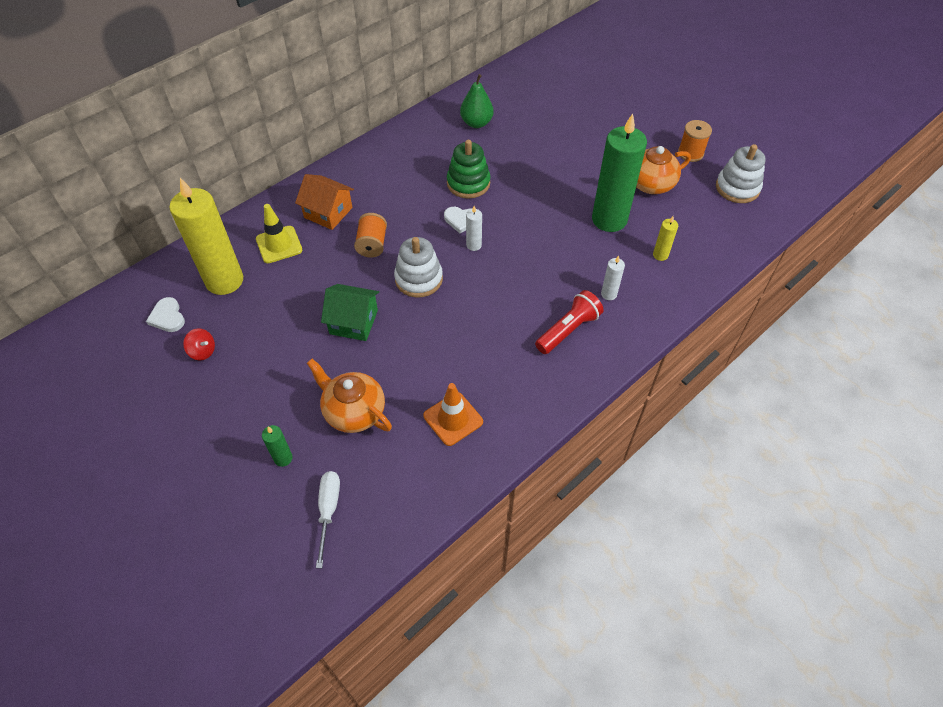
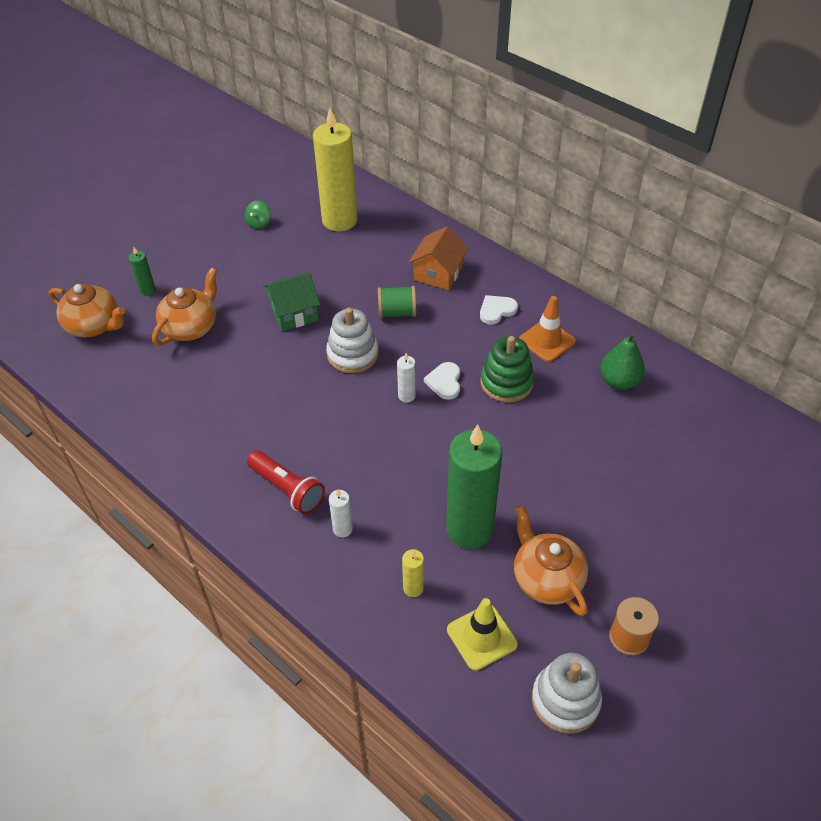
camera: 85 degrees right, 5 degrees down
white heart [146,297,185,332] -> white heart moved to [480,295,518,324]
red spinning top [183,328,215,360] -> green spinning top [245,200,271,229]
yellow traffic cone [256,204,303,263] -> yellow traffic cone moved to [447,598,518,671]
white screwdriver [316,471,340,568] -> orange teapot [48,284,125,337]
green house [321,284,379,341] -> green house turned 60 degrees clockwise [263,273,320,331]
orange spool [354,213,387,258] -> green spool [378,286,416,318]
orange traffic cone [423,383,483,446] -> orange traffic cone moved to [519,296,576,362]

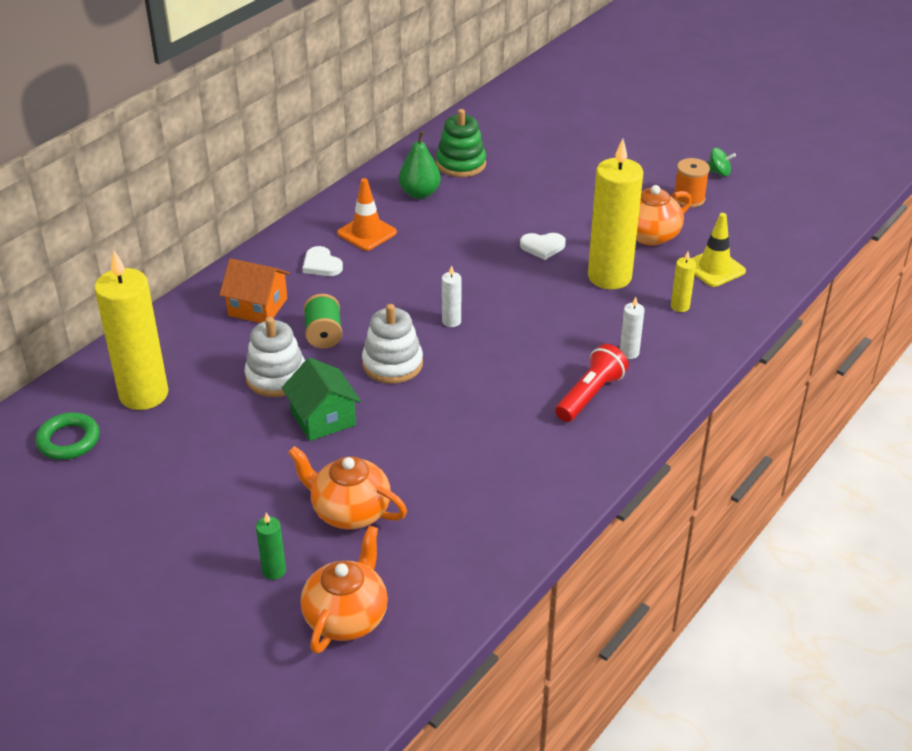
camera: 95 degrees left, 10 degrees down
green spinning top [245,200,271,229] -> green spinning top moved to [708,148,736,176]
white heart [424,362,460,400] -> white heart moved to [520,233,566,260]
green candle [446,424,502,549] -> yellow candle [588,139,644,289]
green stacking toy [480,336,534,403] -> green stacking toy moved to [436,109,486,177]
white stacking toy [532,653,602,734] -> white stacking toy moved to [244,317,305,397]
none -> green ring [35,412,100,460]

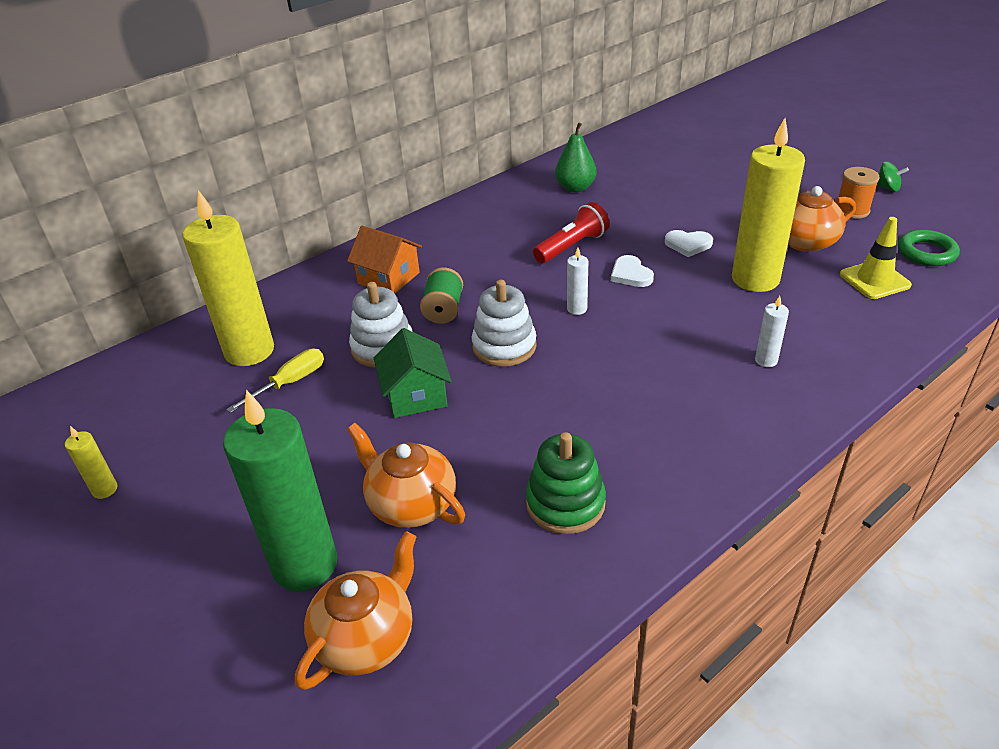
camera: 15 degrees right, 0 degrees up
green ring [35,412,100,460] -> green ring moved to [898,230,960,266]
green candle [256,513,286,580] -> green candle [223,390,337,591], size x2.38
white heart [303,246,343,276] -> white heart moved to [611,255,654,287]
orange traffic cone [337,178,397,251] -> none
green stacking toy [436,109,486,177] -> green stacking toy moved to [526,432,606,534]
red flashlight [555,344,629,422] -> red flashlight moved to [533,202,609,263]
yellow candle [671,251,696,312] -> yellow candle moved to [65,426,117,499]
none -> yellow screwdriver [226,349,324,413]

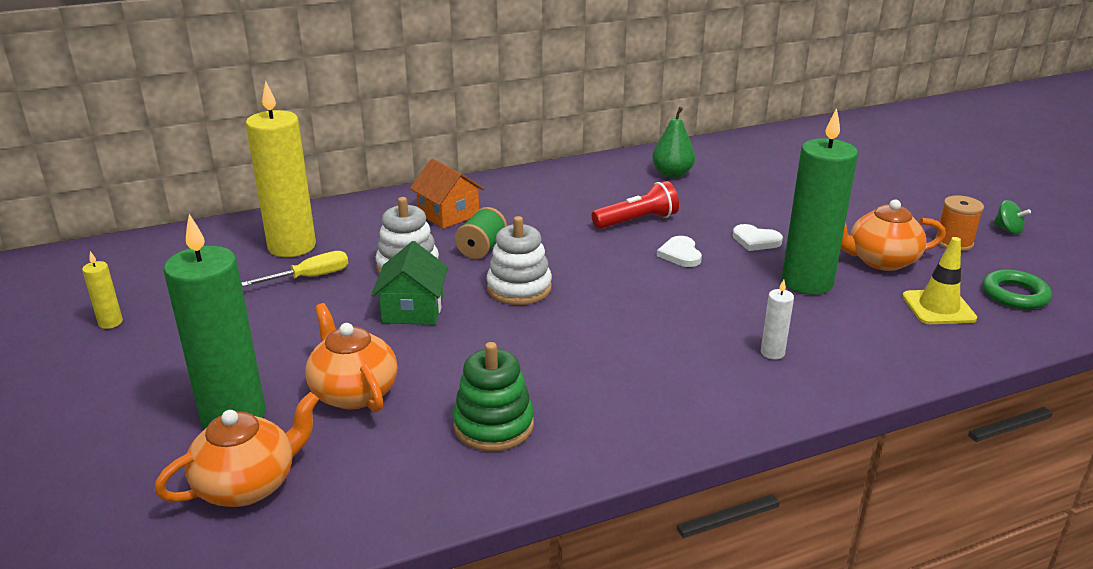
camera: 15 degrees right, 10 degrees down
white candle [567,248,588,315] -> none
yellow candle [732,118,805,292] -> green candle [782,108,858,295]

